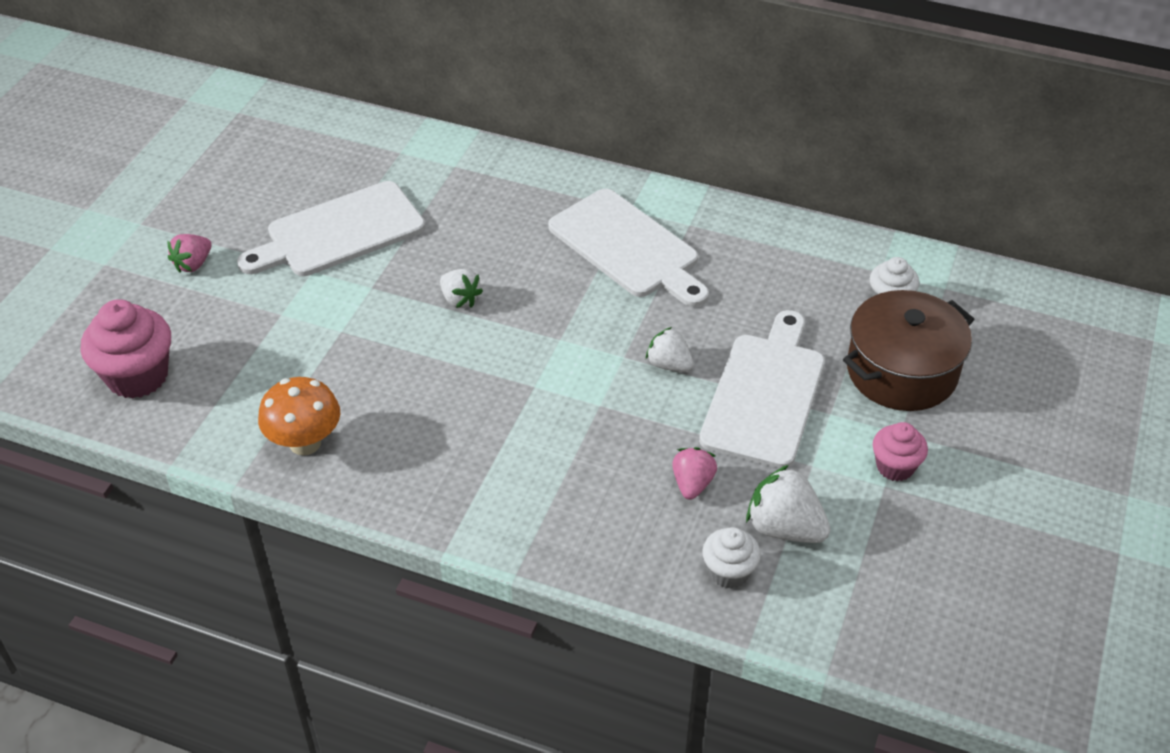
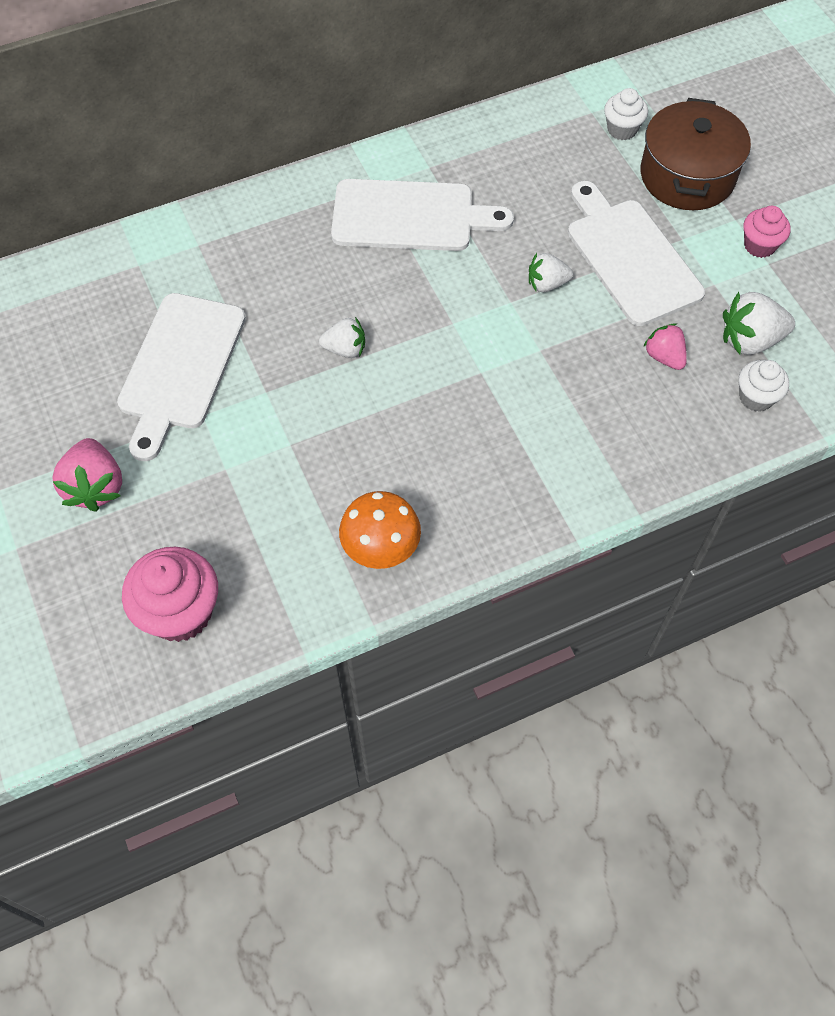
camera: 45 degrees left, 15 degrees up
pink strawberry [168,234,212,272] -> pink strawberry [52,438,122,512], size x1.55

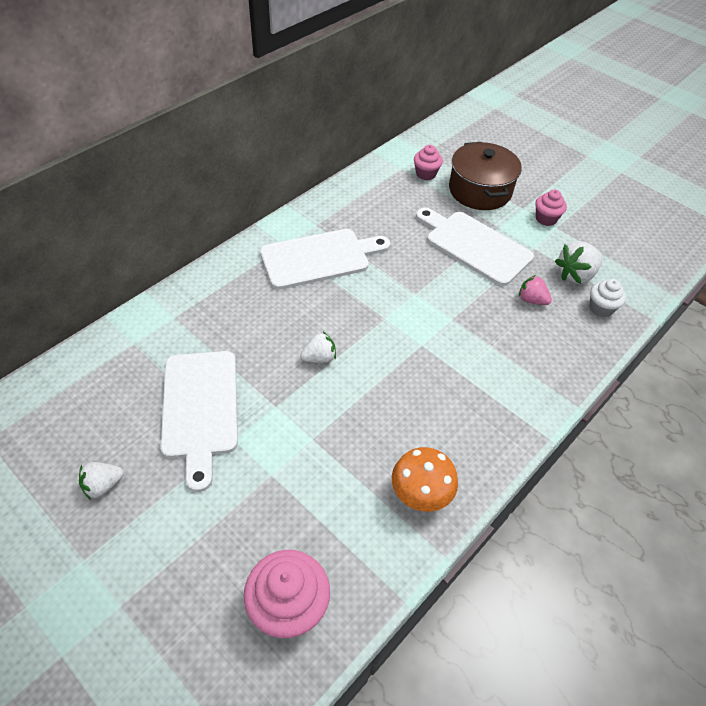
camera: 25 degrees left, 10 degrees down
pink strawberry [52,438,122,512] -> none
white strawberry [529,253,573,292] -> white strawberry moved to [79,462,124,500]
white cupcake [604,88,648,140] -> pink cupcake [414,145,443,180]

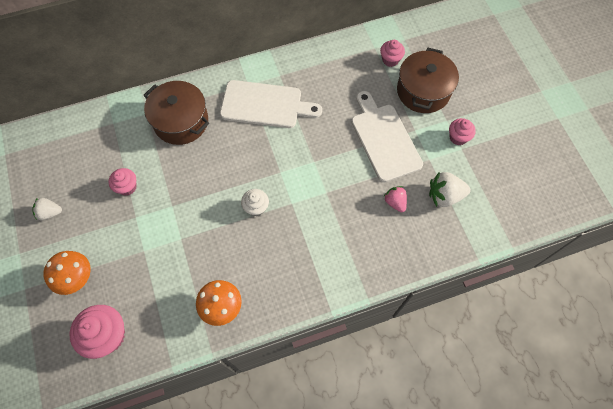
camera: 30 degrees right, 15 degrees up
white cutting board [161,351,238,492] -> pink cupcake [108,168,137,196]
white strawberry [300,332,336,363] -> none
white cupcake [589,279,626,317] -> white cupcake moved to [241,189,269,216]
none -> orange mushroom [43,251,91,295]
none -> brown pot [144,81,209,145]

